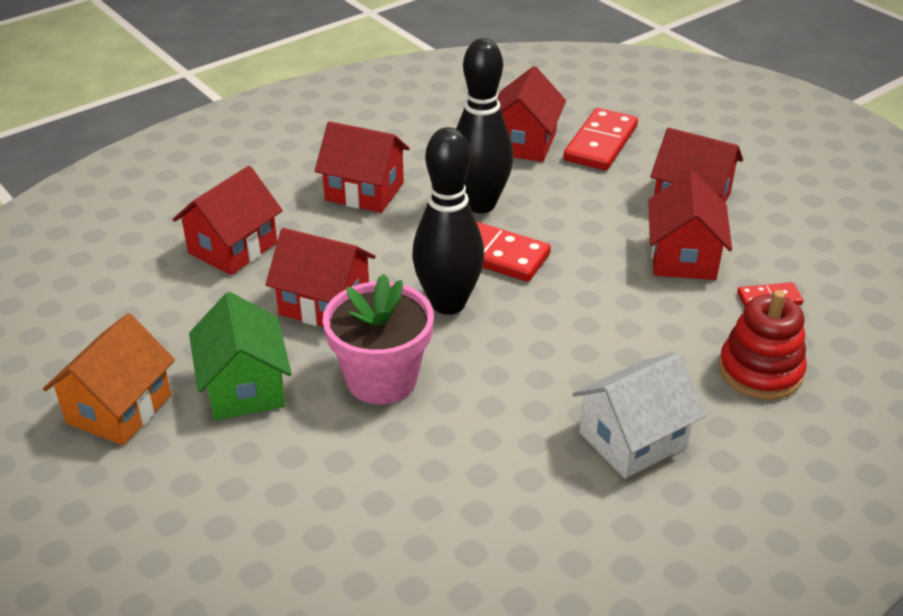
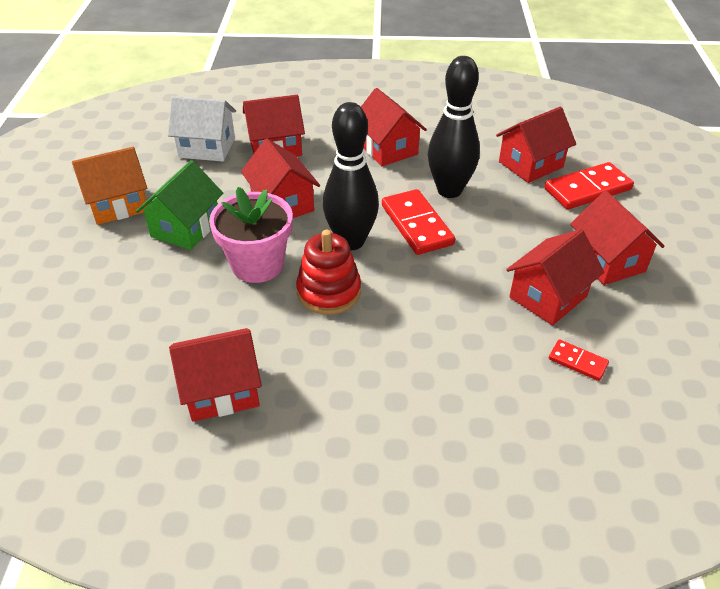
camera: 40 degrees right, 5 degrees up
white house [572,353,706,478] -> white house moved to [168,96,236,161]
red stacking toy [719,290,807,400] -> red stacking toy moved to [296,230,361,314]
none -> red house [169,328,262,422]

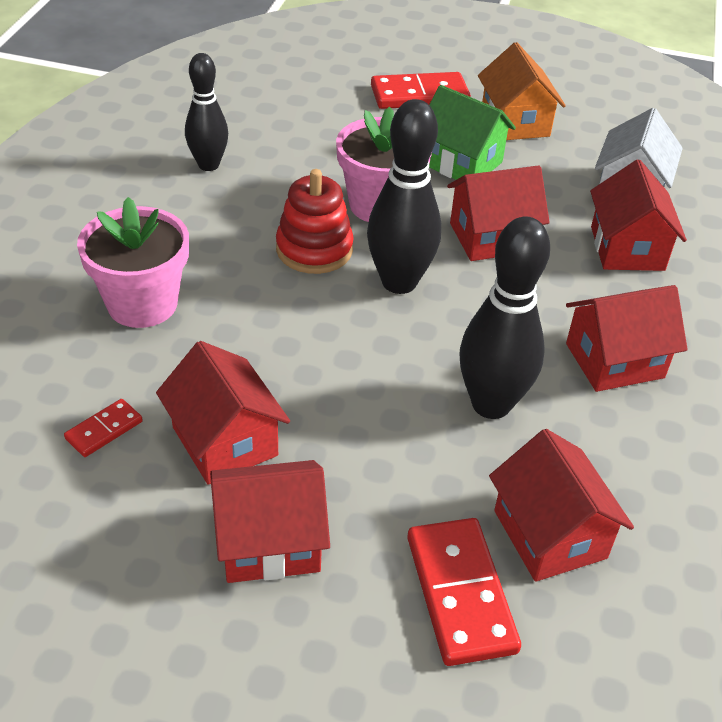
camera: 100 degrees right, 0 degrees up
red house [169,328,262,422] -> black bowling pin [185,53,228,171]
red domino [382,189,455,255] -> red domino moved to [371,72,471,109]
none -> pink flower pot [77,197,189,328]

